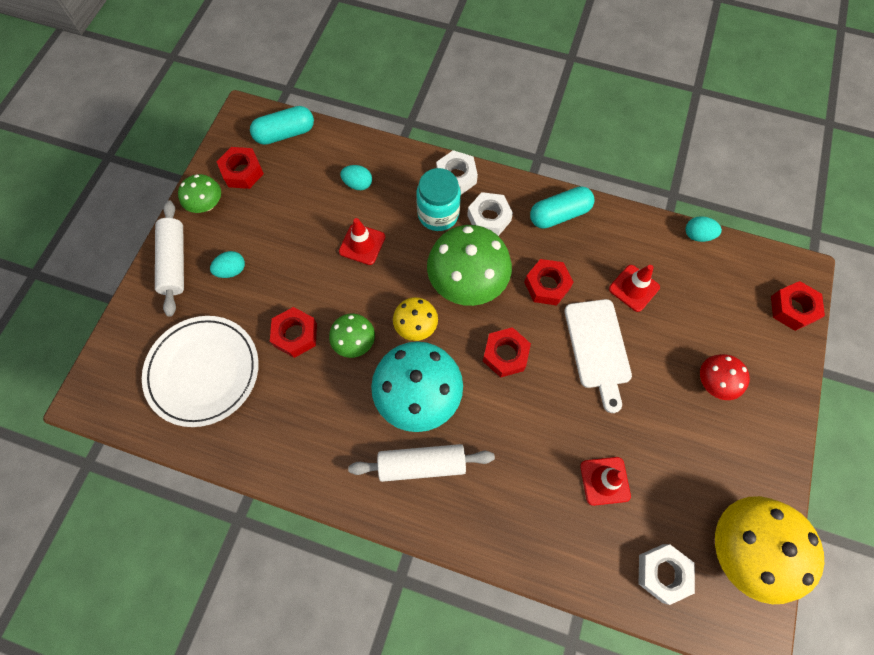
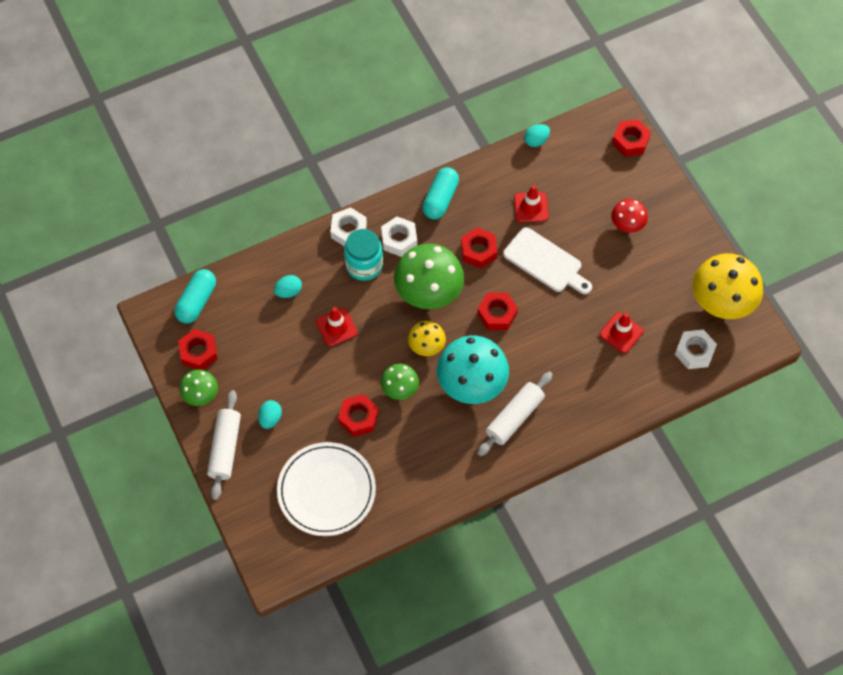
camera: 45 degrees left, 5 degrees down
white rolling pin [155,200,184,317] -> white rolling pin turned 60 degrees clockwise [207,390,241,500]

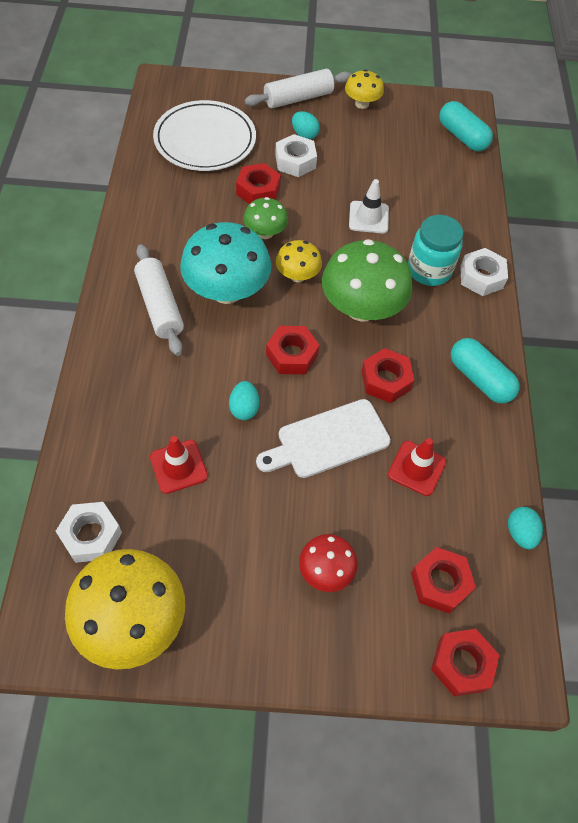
camera: 115 degrees right, 5 degrees down
red nut [178,329,218,370] -> red nut moved to [411,547,476,613]
green mushroom [179,370,218,406] -> yellow mushroom [345,69,384,109]
white rolling pin [207,390,241,500] -> white rolling pin turned 60 degrees counterclockwise [245,69,351,109]
turquoise egg [274,275,302,298] -> turquoise egg moved to [229,381,259,420]
red traffic cone [316,307,358,346] -> white traffic cone [349,179,389,234]
white nut [381,216,417,257] -> white nut moved to [275,134,317,177]

